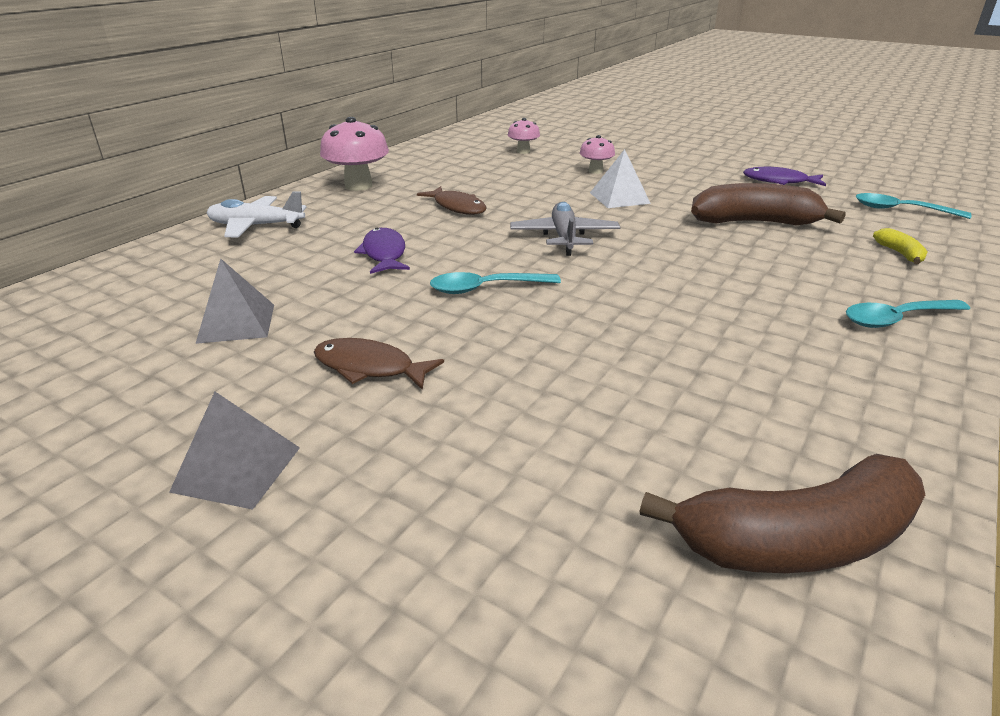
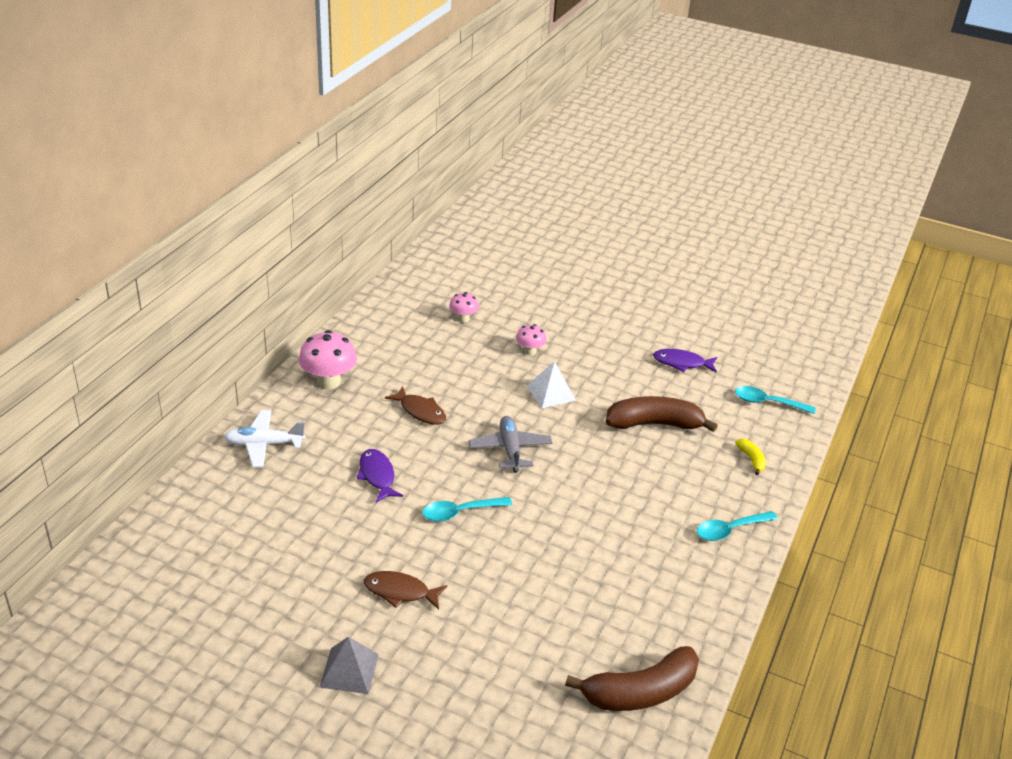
camera: 10 degrees left, 5 degrees up
grey pyramid [195,259,274,344] -> none

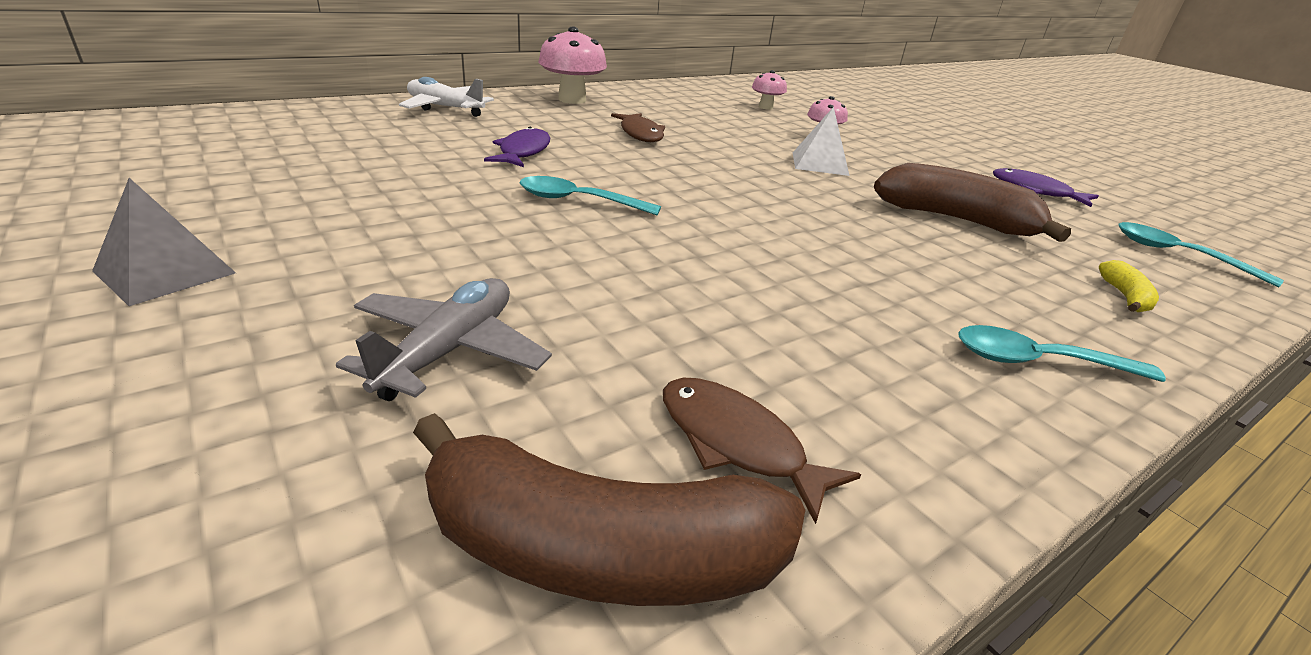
camera: 30 degrees right, 5 degrees down
brown fish [364,571,447,609] -> brown fish moved to [663,378,861,524]
grey plane [469,416,553,473] -> grey plane moved to [336,278,552,401]

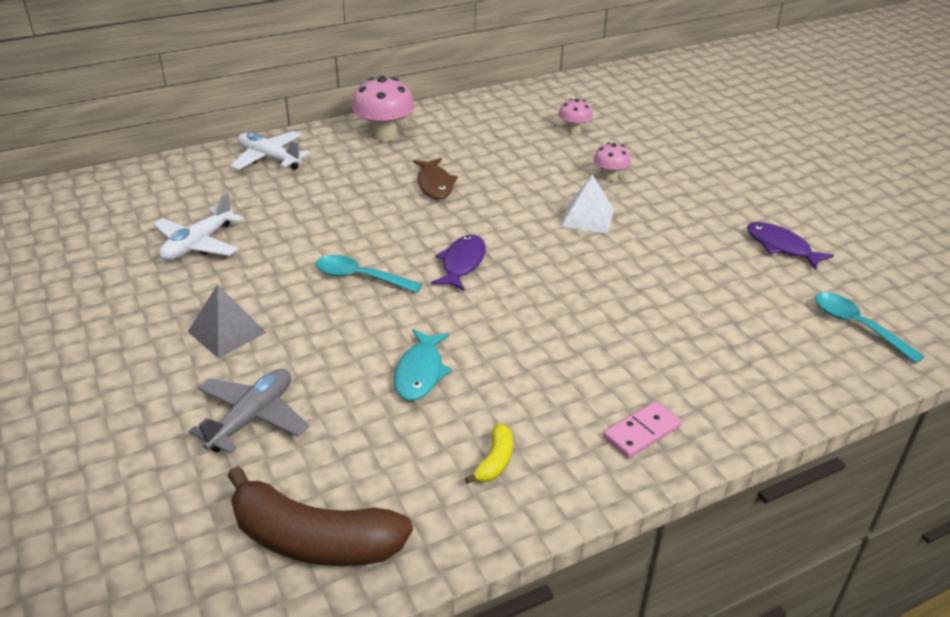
camera: 10 degrees right, 5 degrees up
grey pyramid [92,178,236,306] -> grey pyramid moved to [188,284,267,358]
purple fish [484,127,550,167] -> purple fish moved to [431,235,486,291]
brown fish [663,378,861,524] -> none
brown banana [874,163,1071,242] -> none
turquoise spoon [958,325,1166,382] -> pink domino [603,401,682,458]
yellow banana [1099,260,1159,312] -> yellow banana moved to [465,423,513,484]
none -> white plane [153,192,243,260]
none -> turquoise fish [394,329,452,401]

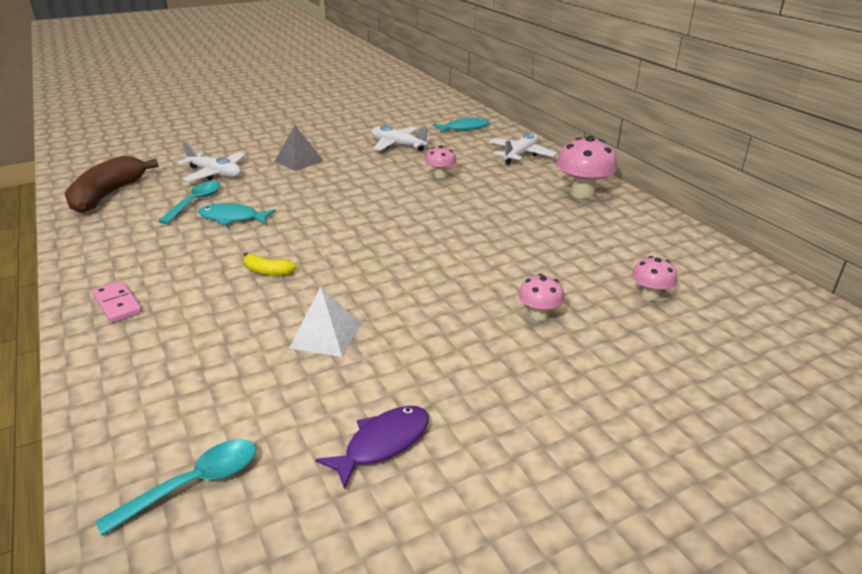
camera: 90 degrees right, 5 degrees down
grey plane [189,369,309,454] -> white plane [177,142,245,182]
turquoise spoon [316,255,422,293] -> turquoise spoon moved to [158,181,220,224]
brown fish [413,158,458,199] -> none
purple fish [431,235,486,291] -> none
yellow banana [465,423,513,484] -> yellow banana moved to [243,252,296,276]
white pyramid [561,174,614,234] -> white pyramid moved to [289,286,361,357]
none -> pink mushroom [425,145,456,179]
none -> turquoise fish [433,117,490,133]

